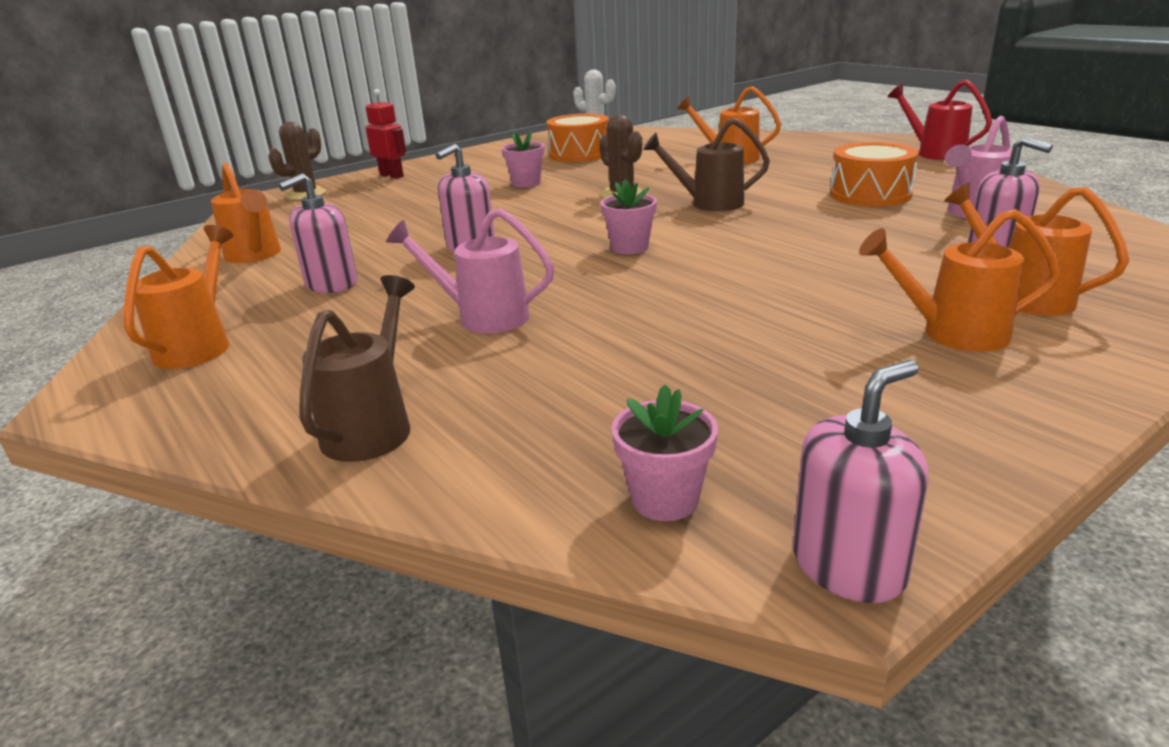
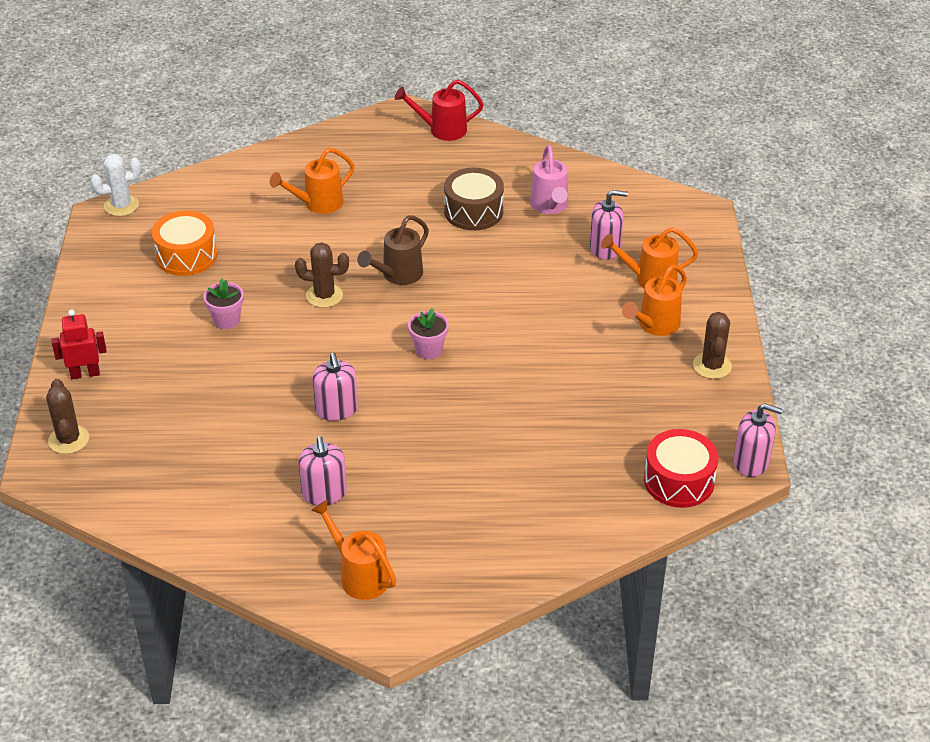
camera: 55 degrees left, 15 degrees up
orange watering can [211,162,281,263] -> none
brown watering can [300,275,415,462] -> none
pink watering can [386,208,554,333] -> none
pink flower pot [611,385,718,521] -> red drum [644,429,718,508]
pink soap dispenser [793,360,929,603] -> pink soap dispenser turned 105 degrees clockwise [733,403,783,477]
orange drum [830,142,919,207] -> brown drum [444,168,504,230]
none -> brown cactus [693,312,732,379]

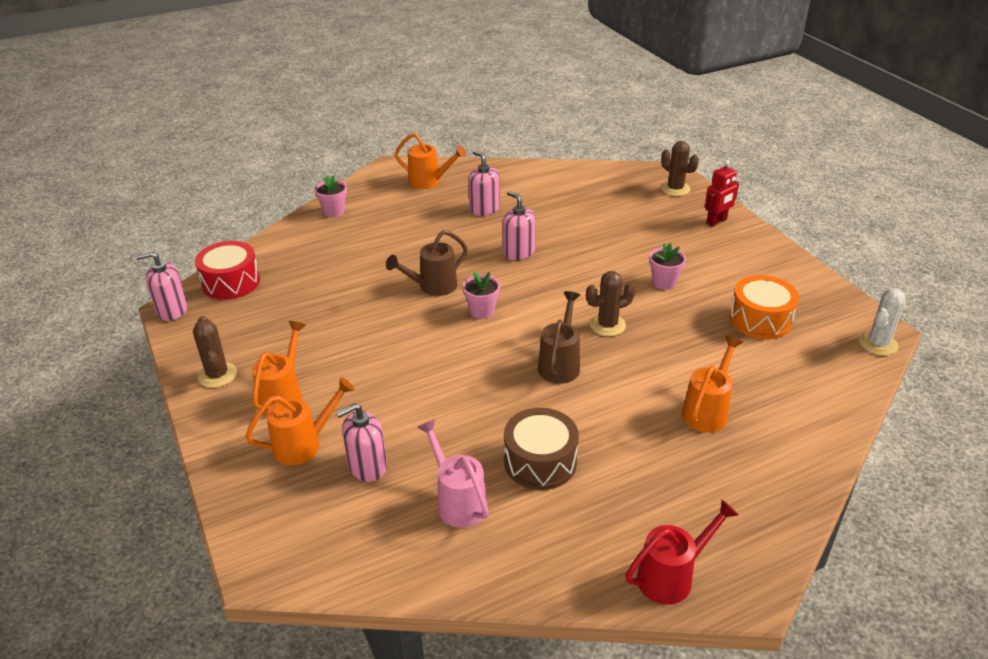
camera: 155 degrees right, 5 degrees down
none -> pink flower pot [314,175,347,217]
none -> brown watering can [386,230,468,296]

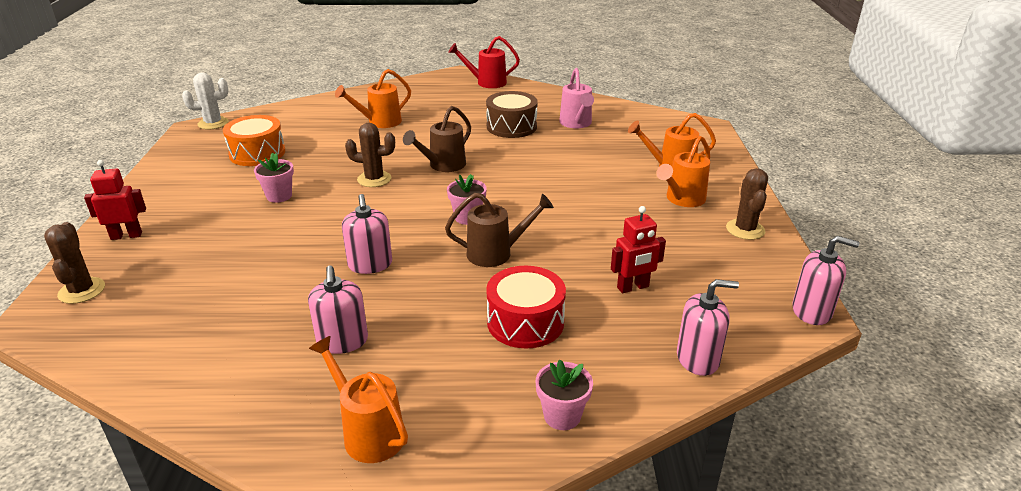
camera: 155 degrees left, 5 degrees down
red drum [195,241,260,300] -> red drum moved to [486,266,566,348]
pink soap dispenser [336,403,387,482] -> pink soap dispenser moved to [677,279,739,376]
none -> red robot [611,206,666,293]

